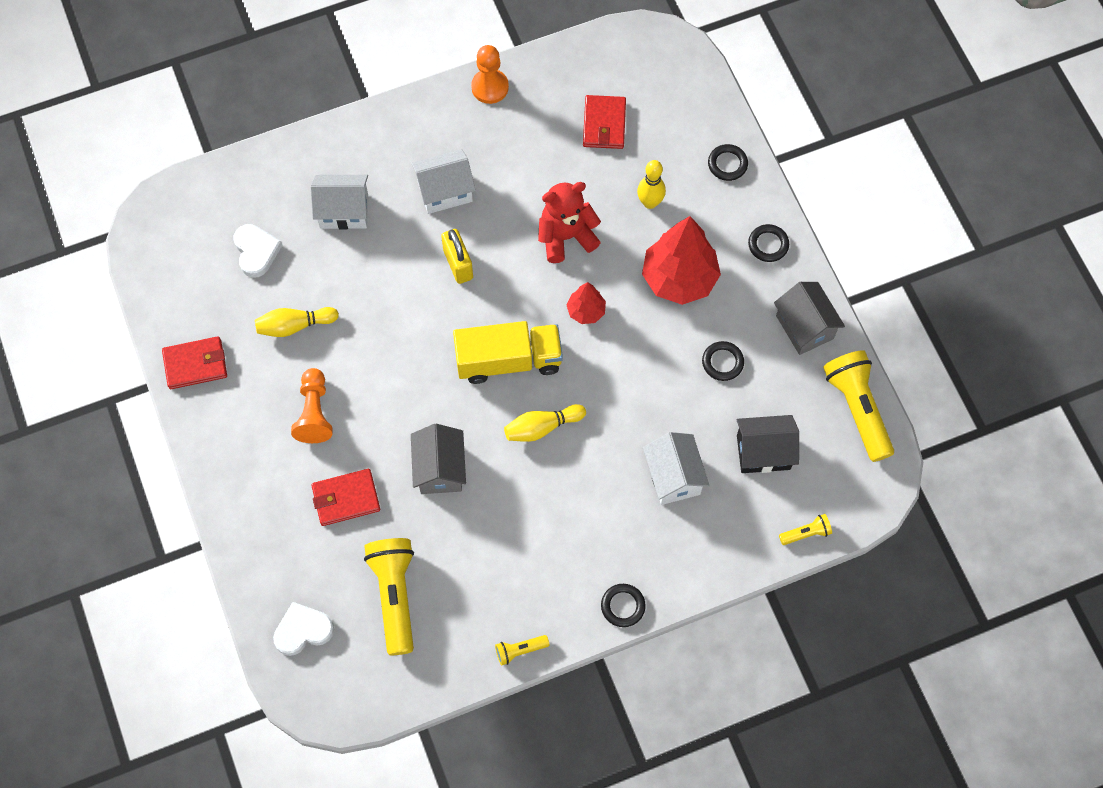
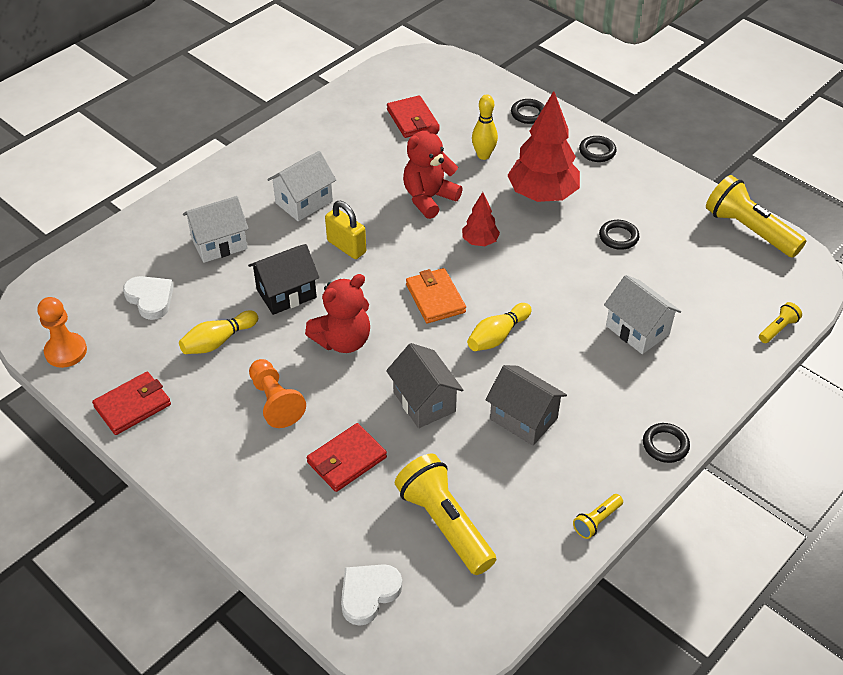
camera: 25 degrees left, 20 degrees down
yellow truck [453,321,563,384] -> orange wallet [406,268,466,323]
orange pawn [471,45,509,104] -> orange pawn moved to [37,297,87,368]
black house [736,415,799,473] -> black house moved to [248,244,319,315]
grey house [774,282,845,355] -> grey house moved to [485,365,567,446]
none -> red teddy bear [305,274,370,353]

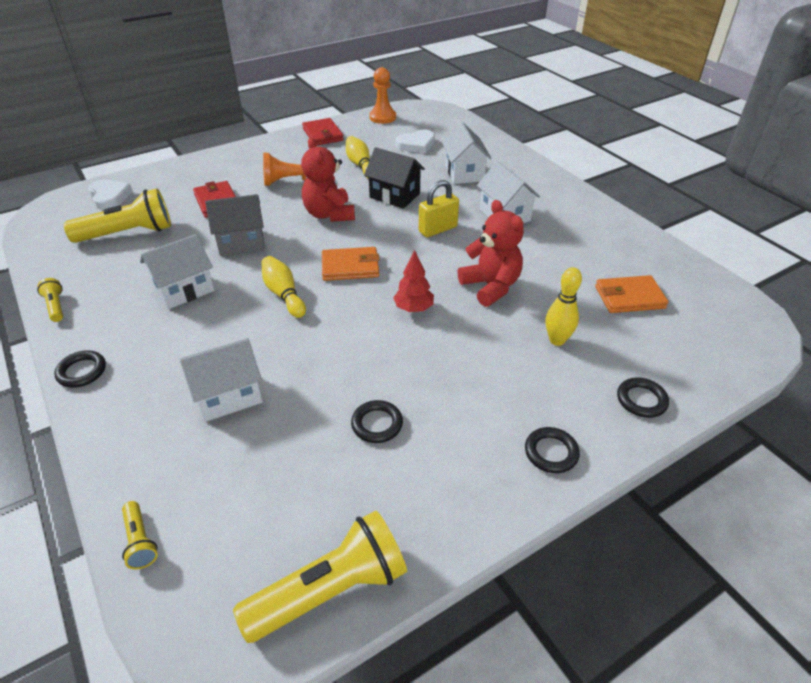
camera: 105 degrees right, 5 degrees down
black house [248,244,319,315] -> black house turned 45 degrees counterclockwise [364,147,425,209]
red wallet [387,95,438,138] -> orange wallet [595,275,669,313]
grey house [485,365,567,446] -> white house [140,234,214,309]
red tree [507,91,580,202] -> none

